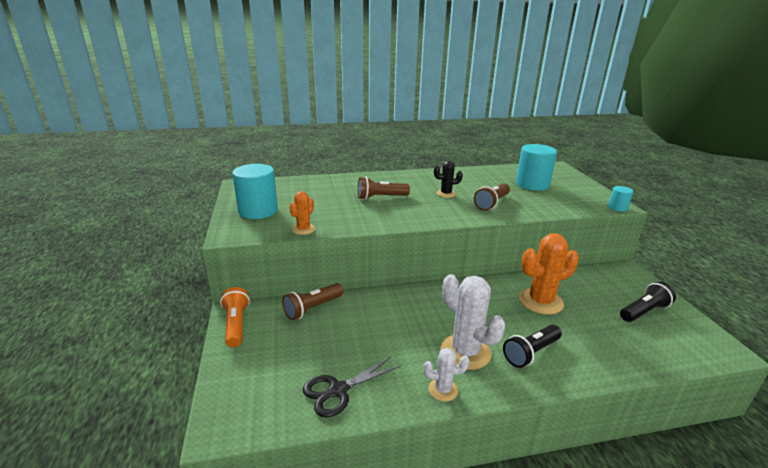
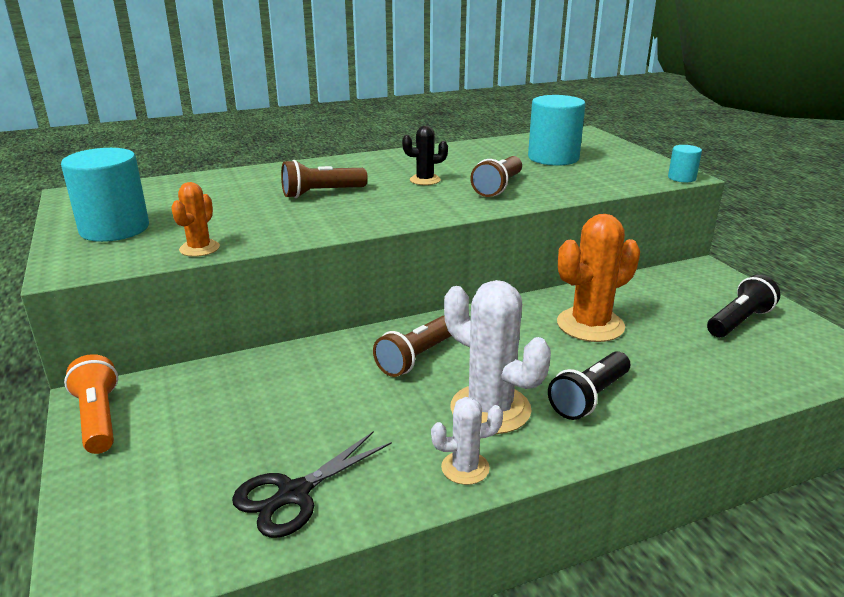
camera: 10 degrees left, 0 degrees up
brown flashlight [282,283,343,320] -> brown flashlight moved to [373,316,452,377]

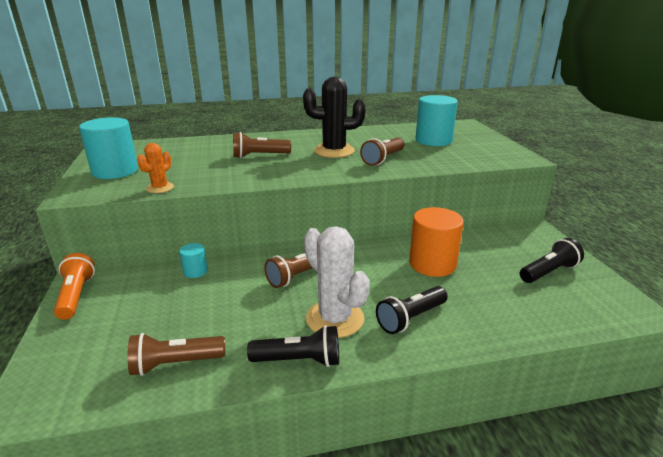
camera: 10 degrees right, 0 degrees up
black scissors [232,431,392,538] -> brown flashlight [127,333,225,376]
black cactus [402,126,448,185] -> black cactus [303,77,366,158], size x1.87
white cactus [431,397,503,485] -> black flashlight [247,325,339,367]
orange cactus [557,214,640,342] -> orange cylinder [409,207,464,277]
turquoise cylinder [668,145,702,182] -> turquoise cylinder moved to [179,243,208,278]

